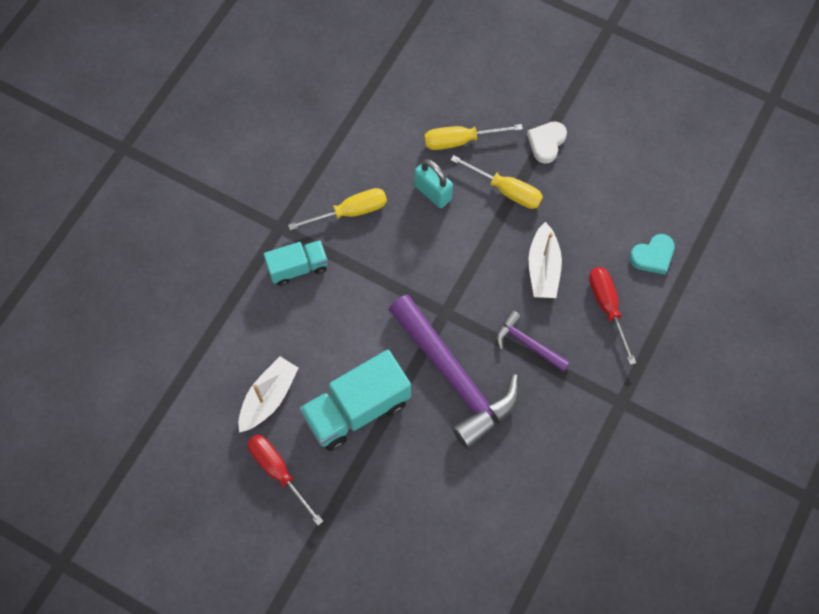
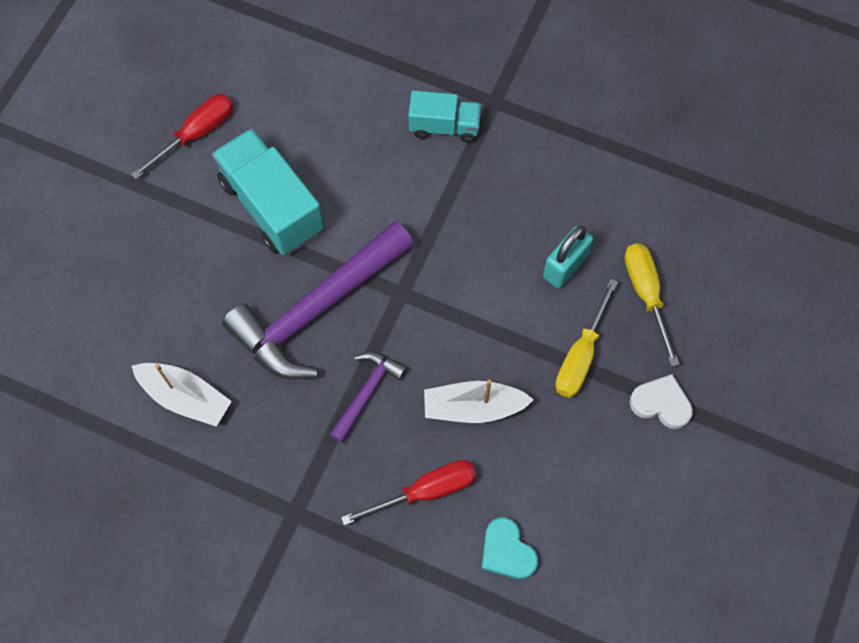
camera: 85 degrees right, 0 degrees up
white boat [238,356,299,433] -> white boat moved to [132,363,232,427]
turquoise truck [264,240,328,286] -> turquoise truck turned 60 degrees counterclockwise [408,90,481,143]
yellow screwdriver [288,188,387,230] -> none

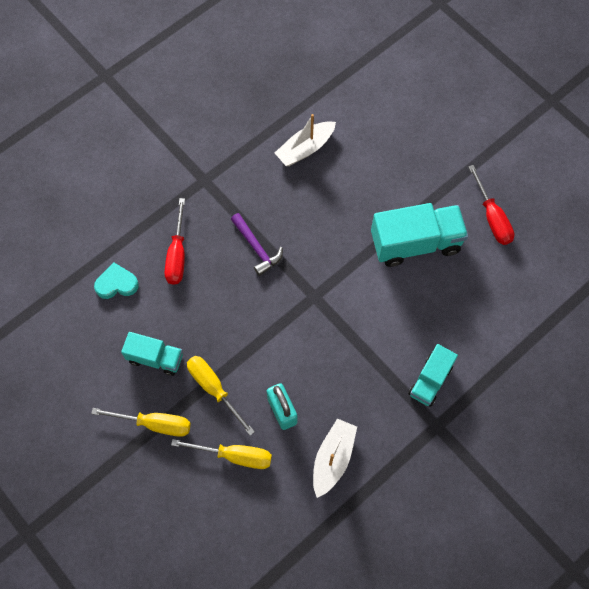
camera: 115 degrees right, 0 degrees up
purple hammer [222,221,414,380] -> none
white boat [424,380,534,423] -> white boat moved to [313,419,357,498]
white heart [629,374,693,429] -> yellow screwdriver [91,408,191,437]
none -> turquoise truck [121,332,183,376]

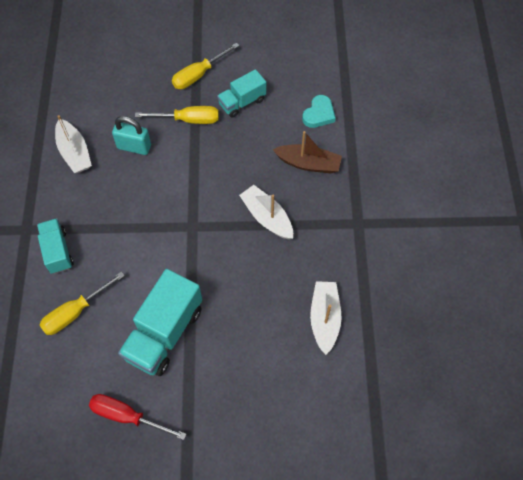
camera: 130 degrees right, 5 degrees down
red screwdriver [165,198,185,285] -> brown boat [273,131,342,173]
yellow screwdriver [171,439,272,469] -> yellow screwdriver moved to [39,272,125,335]
purple hammer [231,213,283,276] -> white boat [239,185,293,239]

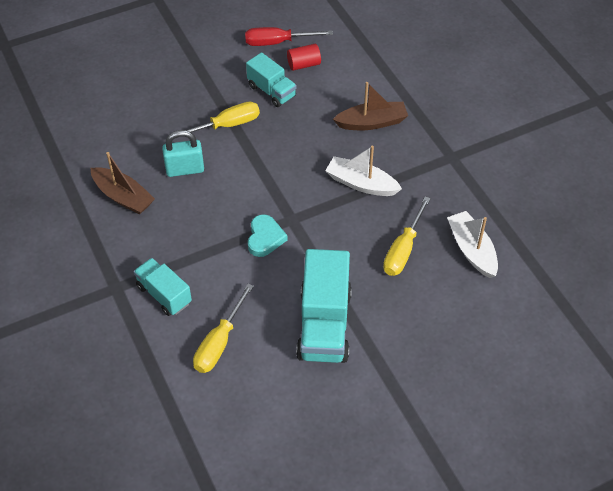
camera: 25 degrees left, 10 degrees down
white boat [55,115,92,173] -> brown boat [90,152,155,215]
red screwdriver [89,394,186,440] -> red screwdriver moved to [245,27,333,46]
yellow screwdriver [172,43,239,89] -> yellow screwdriver moved to [383,196,431,276]
turquoise truck [217,69,266,118] -> turquoise truck turned 75 degrees counterclockwise [246,52,297,107]
turquoise heart [302,95,336,128] -> turquoise heart moved to [248,214,287,257]
none -> red cylinder [287,44,321,71]

